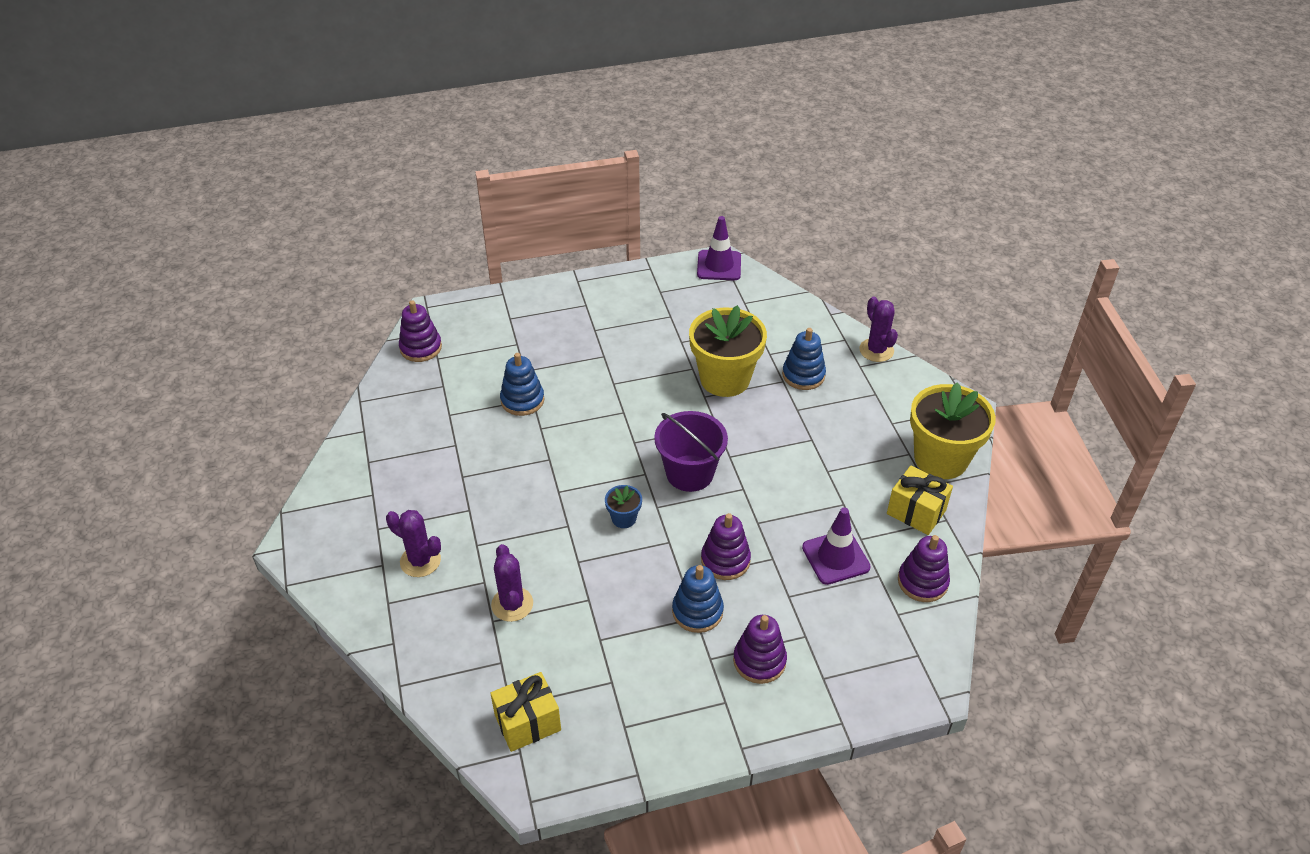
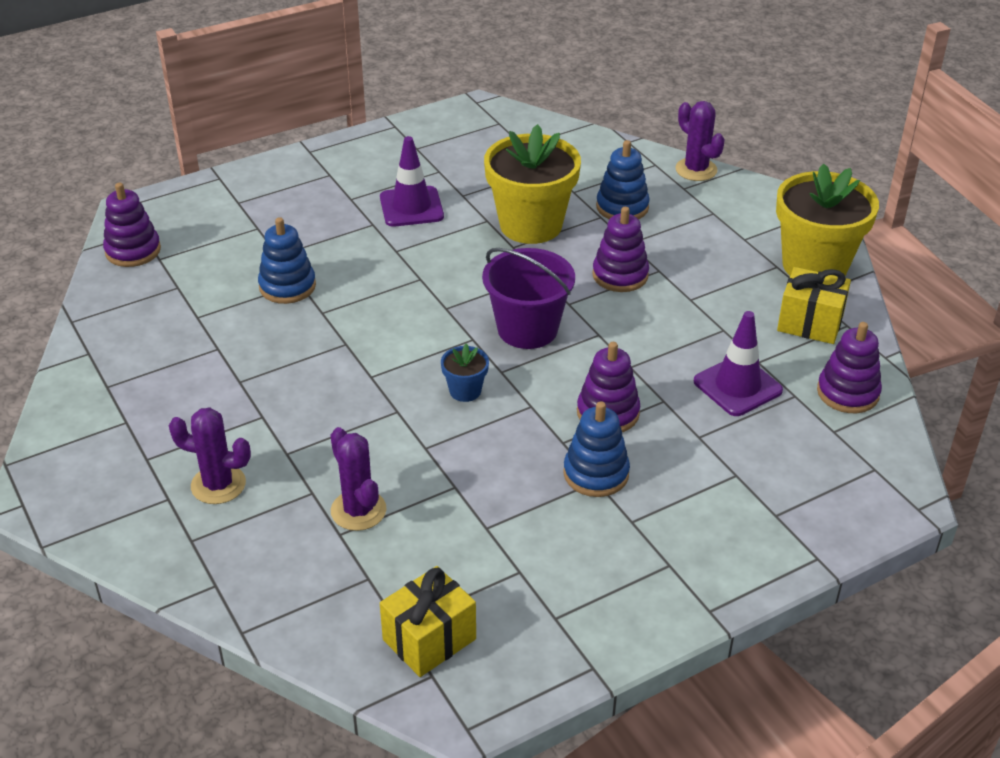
camera: 15 degrees left, 5 degrees down
purple traffic cone [697,216,741,280] -> purple traffic cone moved to [380,136,444,227]
purple stacking toy [733,615,787,684] -> purple stacking toy moved to [592,207,649,292]

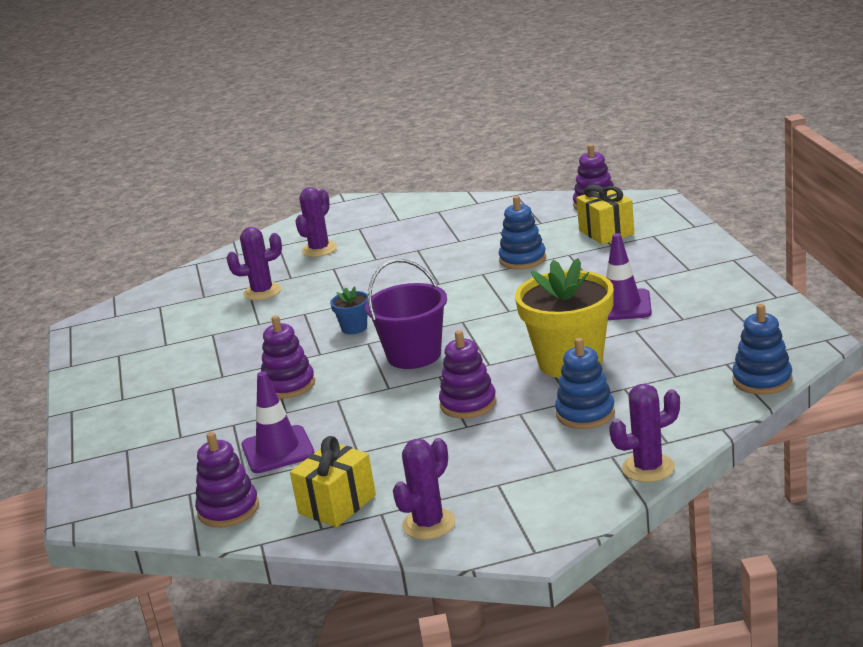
camera: 110 degrees right, 15 degrees down
yellow gift [380,566,476,677] -> yellow gift moved to [576,184,634,244]
blue stacking toy [563,401,630,497] -> blue stacking toy moved to [732,304,792,395]
yellow flower pot [776,163,879,276] -> purple cactus [393,438,455,540]

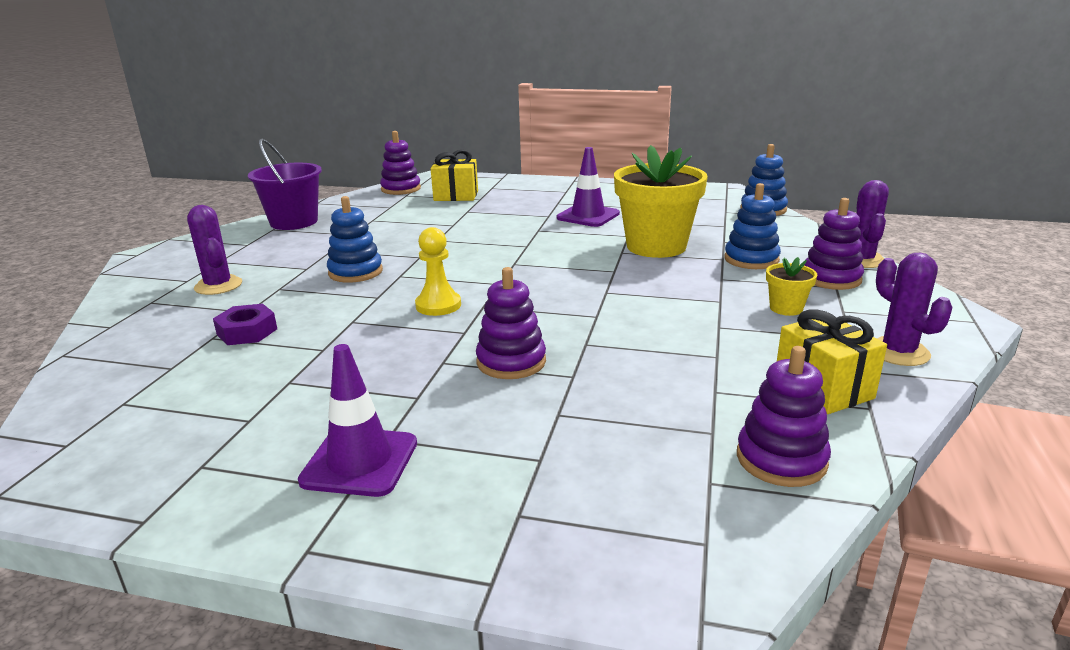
camera: 65 degrees left, 0 degrees up
purple cactus [227,227,282,300] -> purple nut [213,304,277,345]
purple traffic cone [242,371,315,473] -> purple traffic cone moved to [298,344,417,497]
blue flower pot [330,286,368,334] -> yellow pawn [415,227,461,316]
purple bucket [365,259,447,369] -> purple bucket moved to [248,139,322,230]
purple stacking toy [439,330,497,419] -> purple stacking toy moved to [804,198,864,290]
blue stacking toy [499,196,546,270] -> blue stacking toy moved to [327,196,383,283]
none -> yellow flower pot [766,257,817,316]

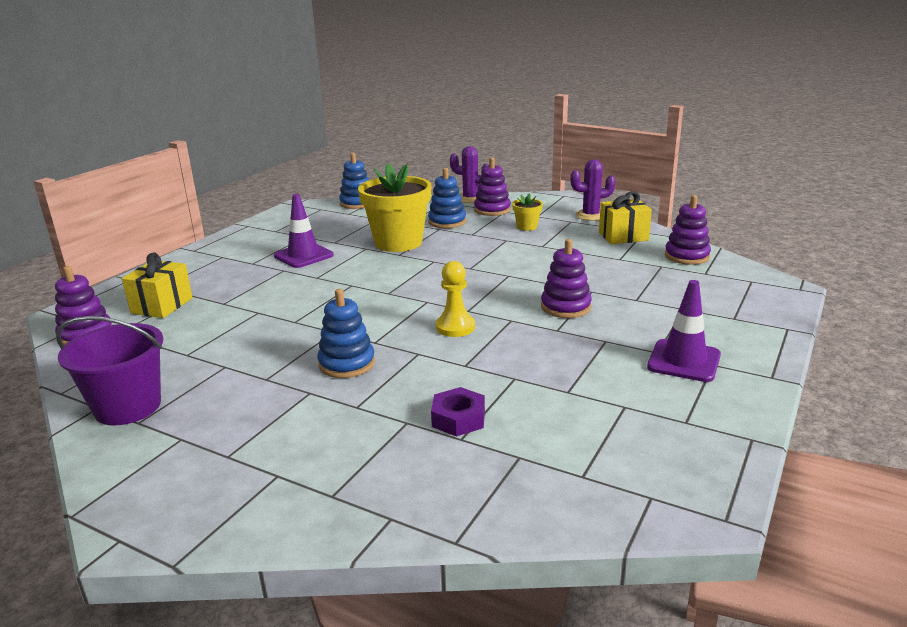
camera: 75 degrees left, 0 degrees up
purple cactus [187,205,242,295] -> none

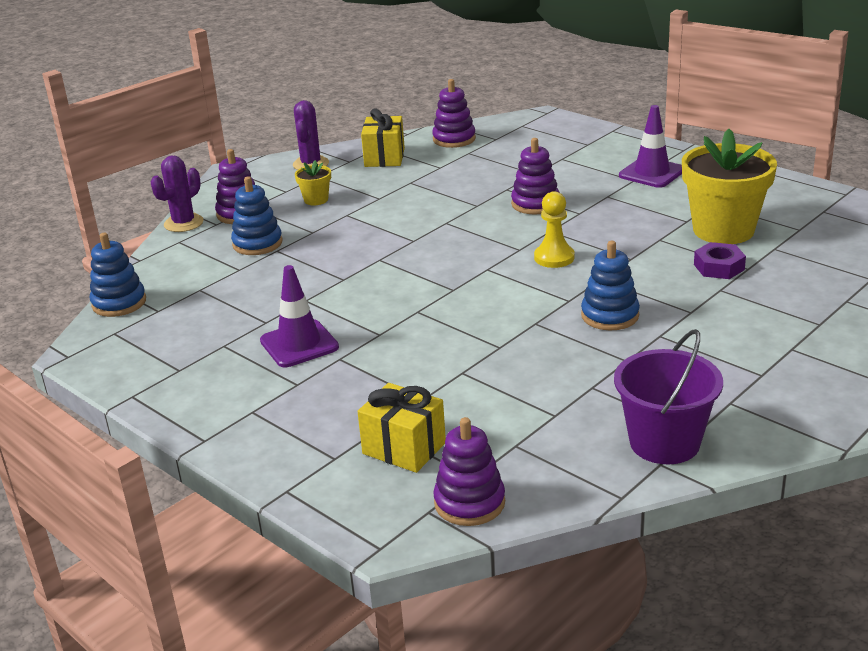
camera: 75 degrees left, 5 degrees up
yellow flower pot [358,163,432,252] -> yellow flower pot moved to [682,129,777,244]

